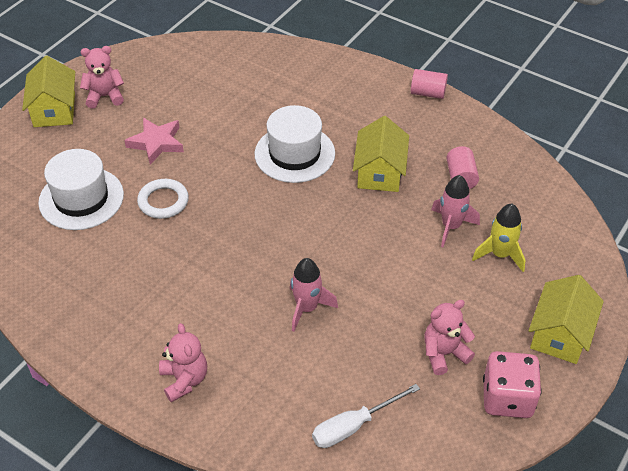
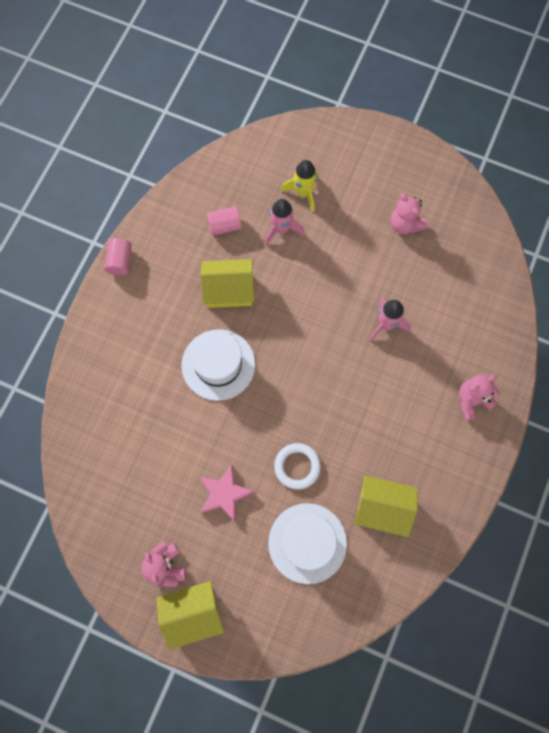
camera: 100 degrees left, 25 degrees up
white screwdriver [312,384,420,448] -> none
pink dice [483,351,542,418] -> none
yellow house [529,275,604,364] -> yellow house moved to [354,475,418,537]

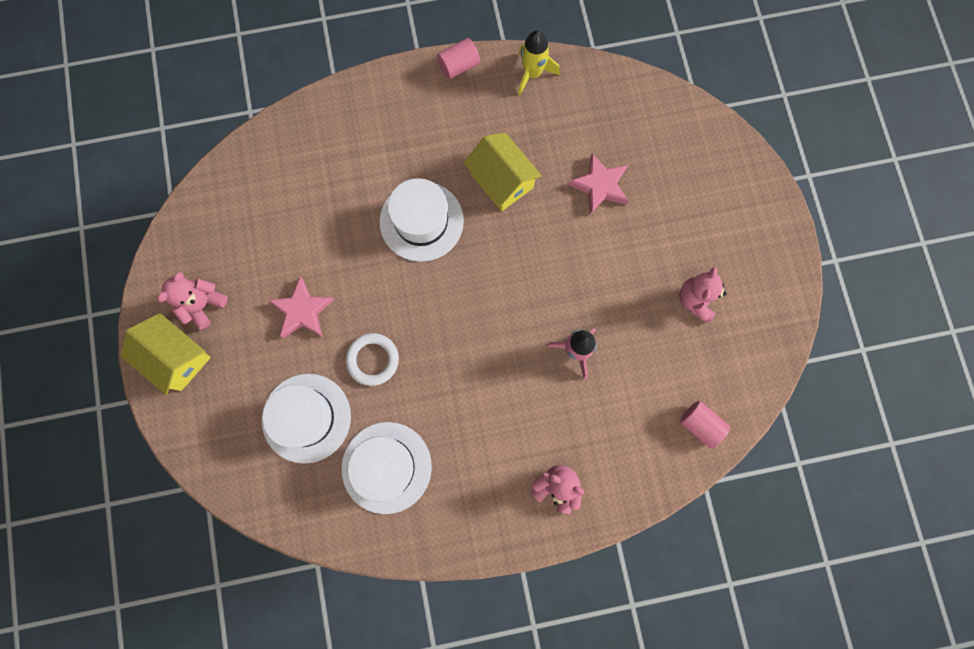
camera: 55 degrees right, 5 degrees up
pink cylinder [207,206,242,236] -> pink cylinder moved to [680,401,730,448]
pink rocket [265,199,305,246] -> pink star [568,153,628,214]
yellow rocket [281,160,318,212] -> yellow rocket moved to [518,30,560,95]
yellow house [354,475,418,537] -> white hat [341,422,432,514]

